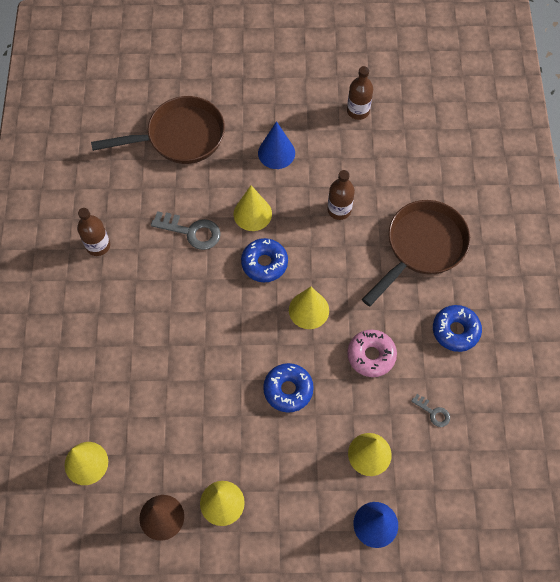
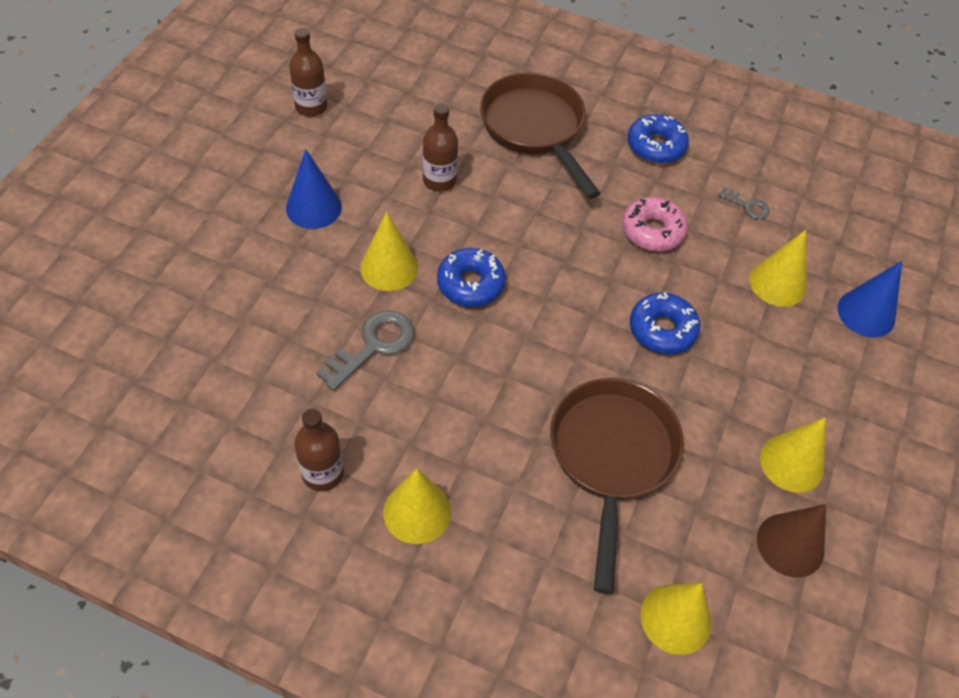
camera: 70 degrees left, 10 degrees down
brown pan [91,96,225,164] -> brown pan moved to [550,378,684,594]
yellow cone [289,287,329,329] -> yellow cone moved to [383,468,451,544]
grey key [411,394,450,427] -> grey key turned 60 degrees clockwise [718,187,770,219]

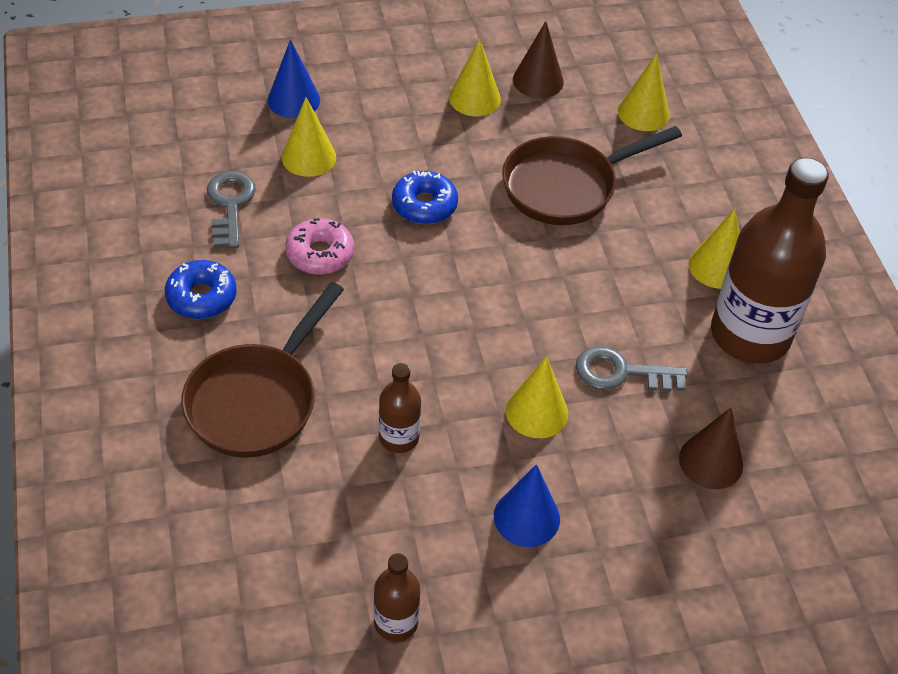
camera: 125 degrees left, 5 degrees down
brown bottle [294,408,344,491] -> brown bottle [711,158,829,364], size x2.17
blue donut [437,248,506,307] -> none
grey key [718,187,770,219] -> grey key [207,171,256,248], size x1.83
none -> brown cone [679,408,743,489]

